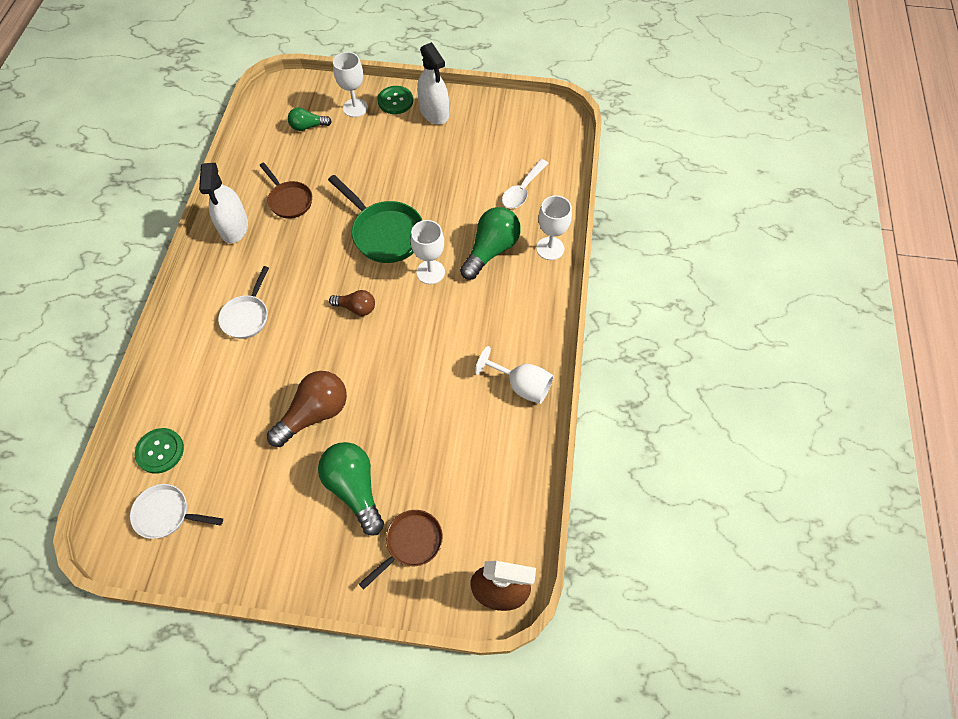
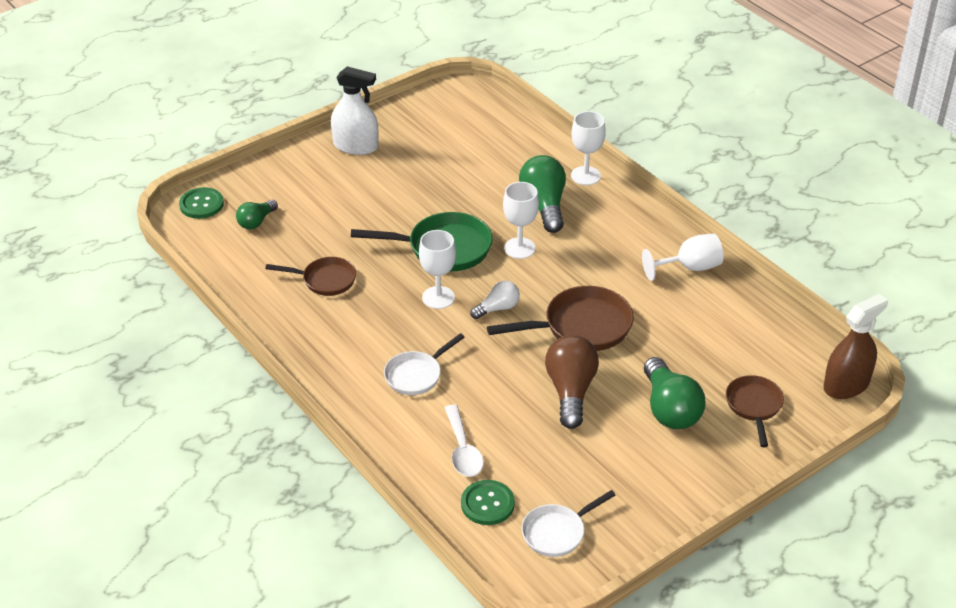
camera: 45 degrees left, 20 degrees down
white spray bottle [199,163,248,243] -> none
white pan [218,266,269,339] -> white pan turned 75 degrees clockwise [384,333,465,395]
green light bulb [318,442,384,536] -> green light bulb turned 120 degrees counterclockwise [644,357,706,429]
brown light bulb [329,290,375,316] -> white light bulb [470,281,520,319]
white goblet [333,52,368,117] -> white goblet moved to [419,230,456,309]
green button [377,86,413,114] -> green button moved to [179,187,224,219]
white spoon [502,159,549,209] -> white spoon moved to [445,405,484,477]
none -> brown pan [487,286,634,351]

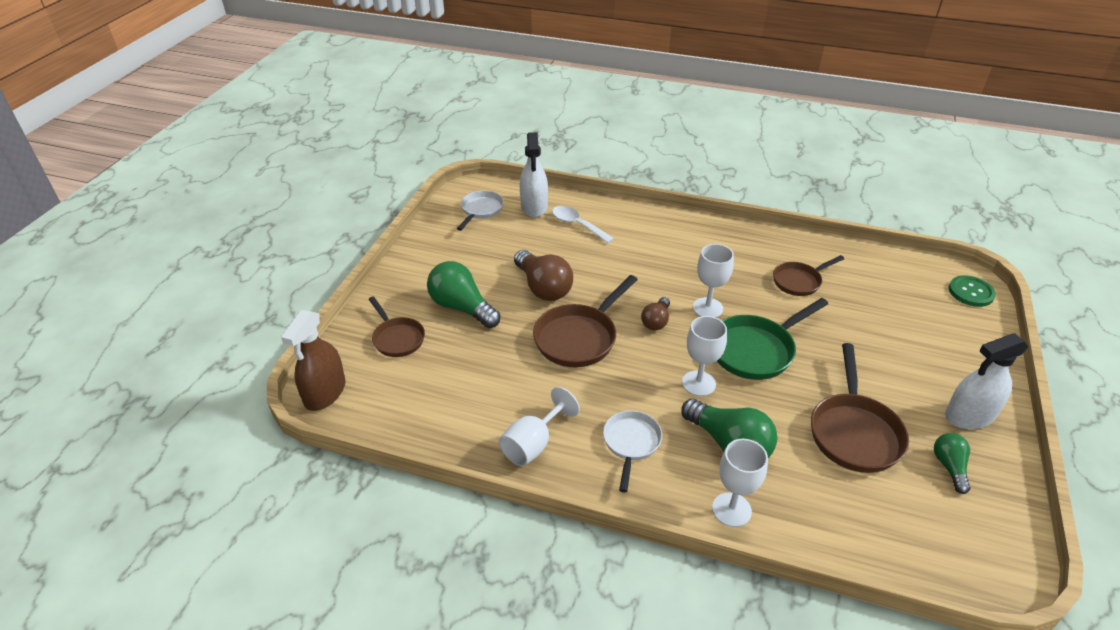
camera: 145 degrees right, 0 degrees up
green light bulb [236,200,278,229] -> green light bulb moved to [934,433,971,494]
white pan [384,333,465,395] -> white pan moved to [603,410,662,492]
green button [461,480,515,525] -> white spray bottle [520,132,548,218]
white light bulb [470,281,520,319] -> brown light bulb [641,297,670,330]
none -> brown pan [811,343,909,473]

